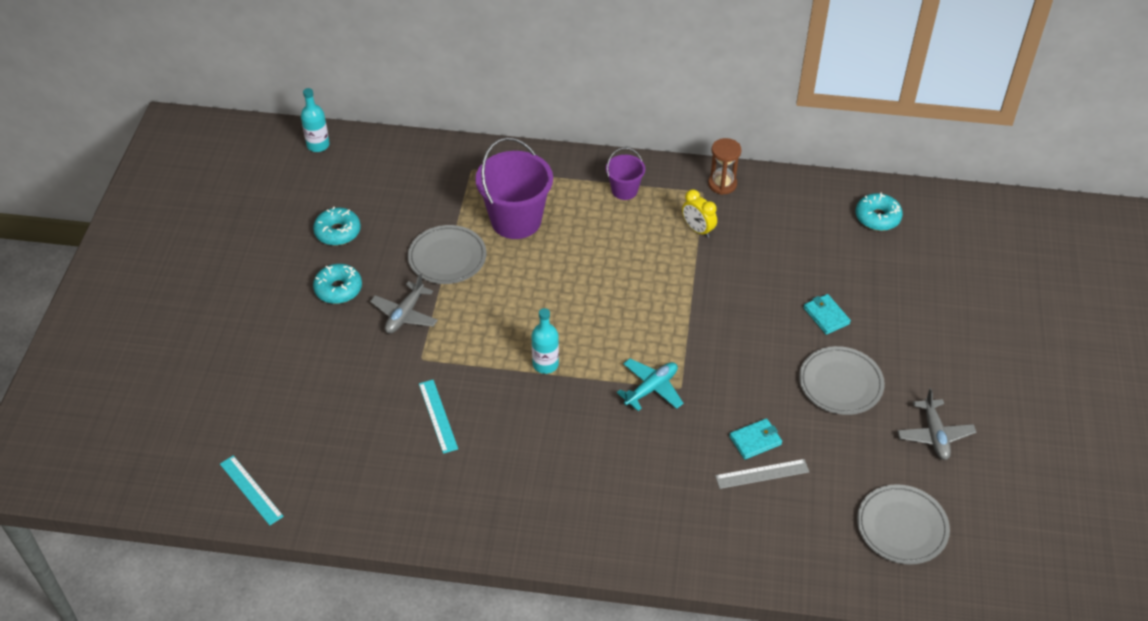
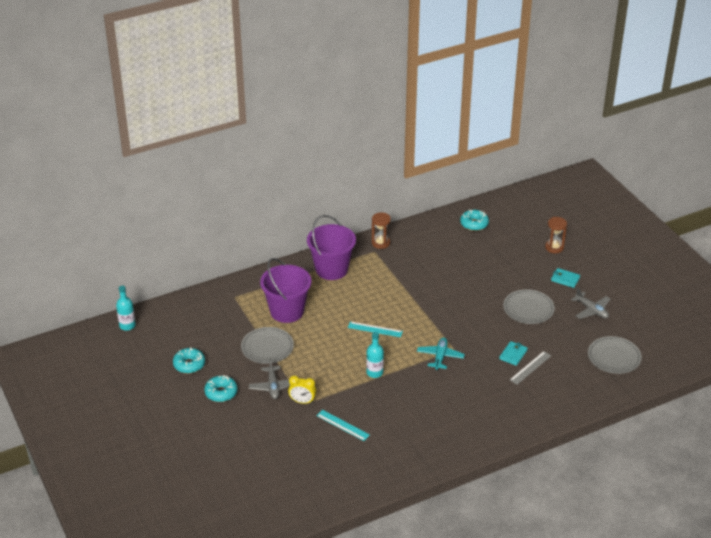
camera: 35 degrees left, 10 degrees down
turquoise ruler [220,455,284,525] -> turquoise ruler moved to [348,321,403,337]
purple bucket [606,147,645,200] -> purple bucket [307,215,356,280], size x1.90
yellow clock [682,189,717,238] -> yellow clock moved to [288,376,316,404]
turquoise wallet [803,294,851,335] -> turquoise wallet moved to [551,268,580,288]
none -> brown hourglass [545,217,567,253]

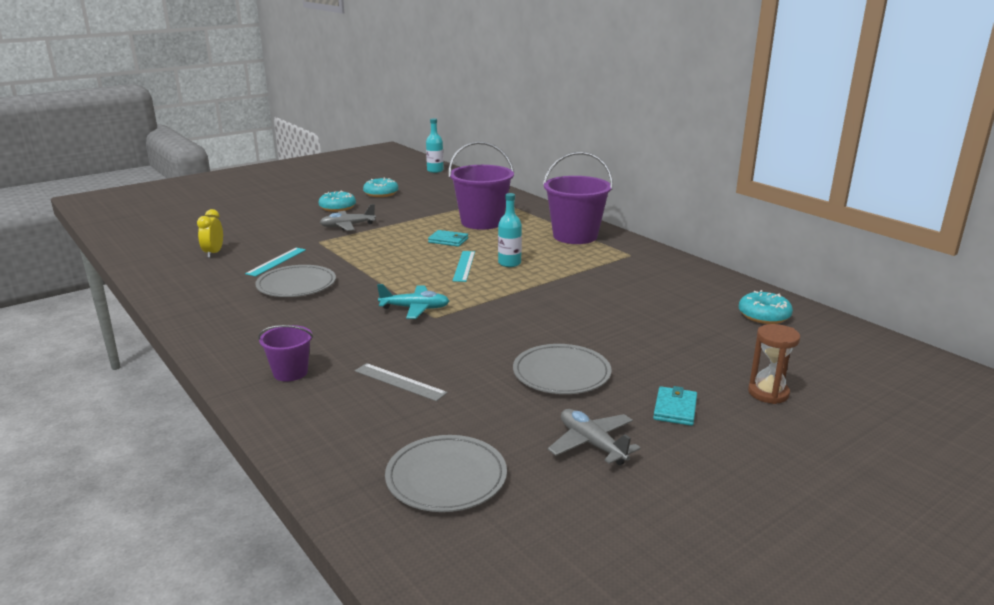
camera: 80 degrees right, 15 degrees down
grey plate [241,327,294,364] -> grey plate moved to [255,265,336,297]
yellow clock [288,376,316,404] -> yellow clock moved to [197,209,223,258]
turquoise bottle [366,332,384,378] -> turquoise bottle moved to [498,193,522,267]
brown hourglass [372,212,391,249] -> none
turquoise wallet [499,341,528,366] -> turquoise wallet moved to [428,230,468,247]
grey plane [571,287,610,319] -> grey plane turned 105 degrees clockwise [548,409,641,465]
none -> purple bucket [258,325,313,381]

